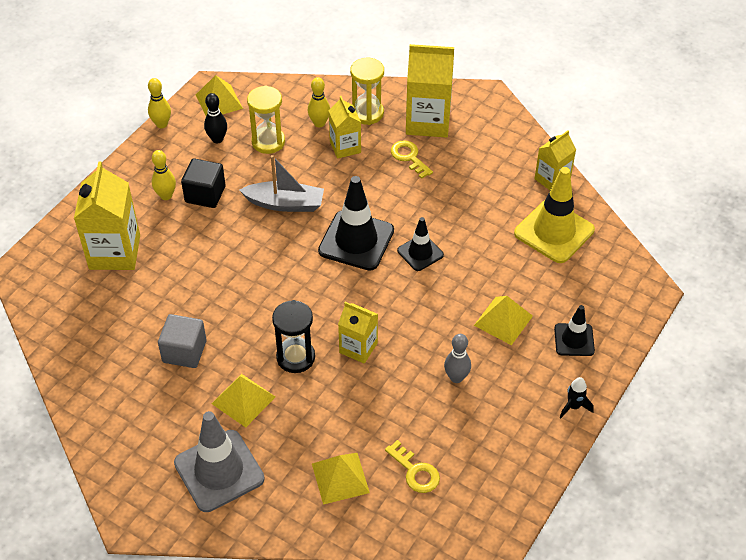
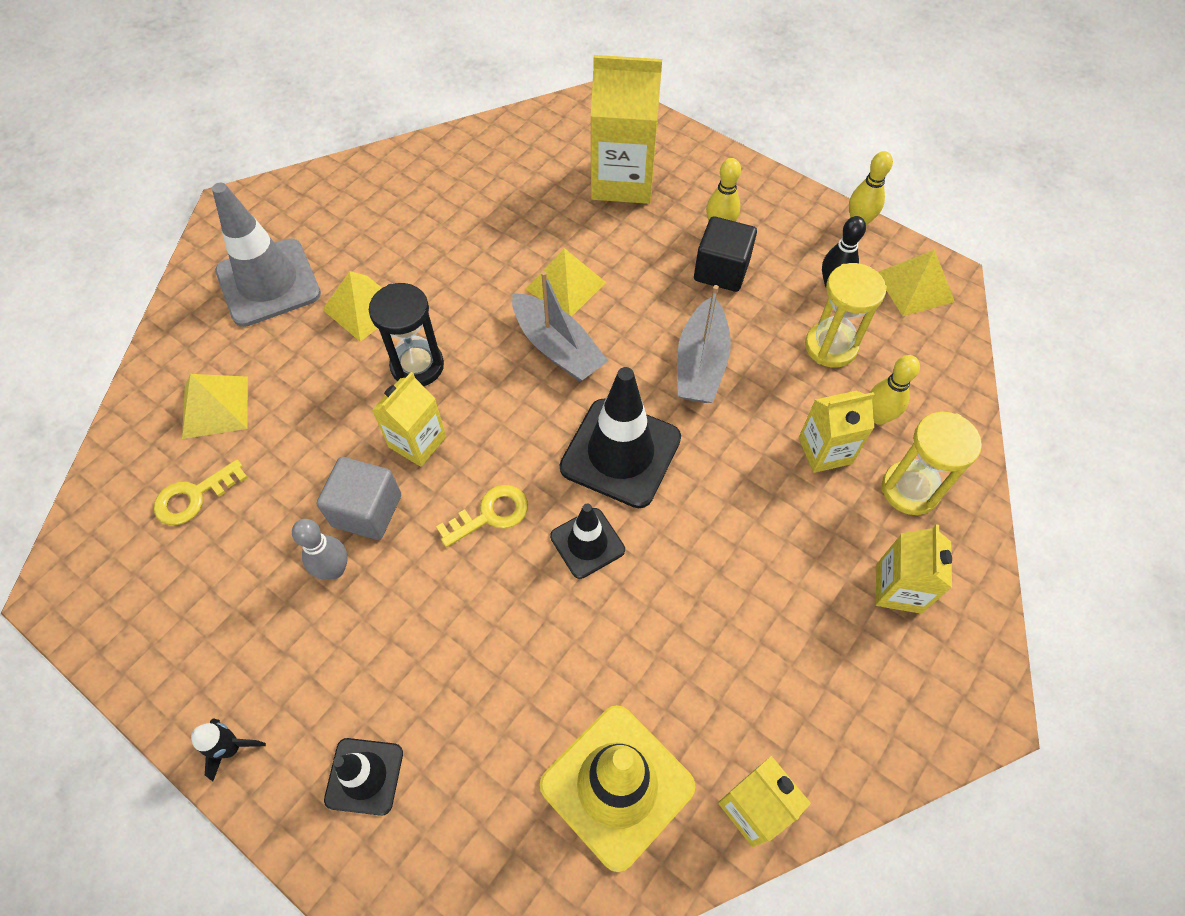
camera: 95 degrees right, 10 degrees up
grey cube [158,314,206,368] -> grey cube moved to [317,457,401,540]
yellow key [391,140,433,179] -> yellow key moved to [436,485,528,547]
yellow carton [406,44,454,138] -> yellow carton [875,524,952,614], size x0.59
yellow pyramid [474,296,533,345] -> yellow pyramid moved to [525,248,606,316]
none -> grey boat [512,271,608,381]

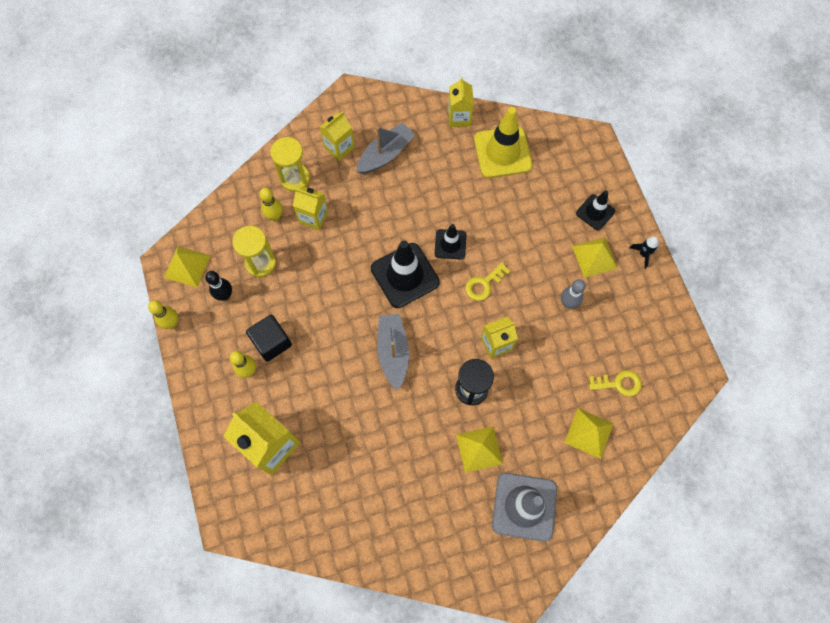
camera: 145 degrees left, 10 degrees up
grey cube [317,457,401,540] -> none
yellow key [436,485,528,547] -> yellow key turned 45 degrees counterclockwise [465,262,510,301]
yellow pyramid [525,248,606,316] -> yellow pyramid moved to [572,237,618,278]
grey boat [677,285,731,403] -> grey boat moved to [356,122,416,174]

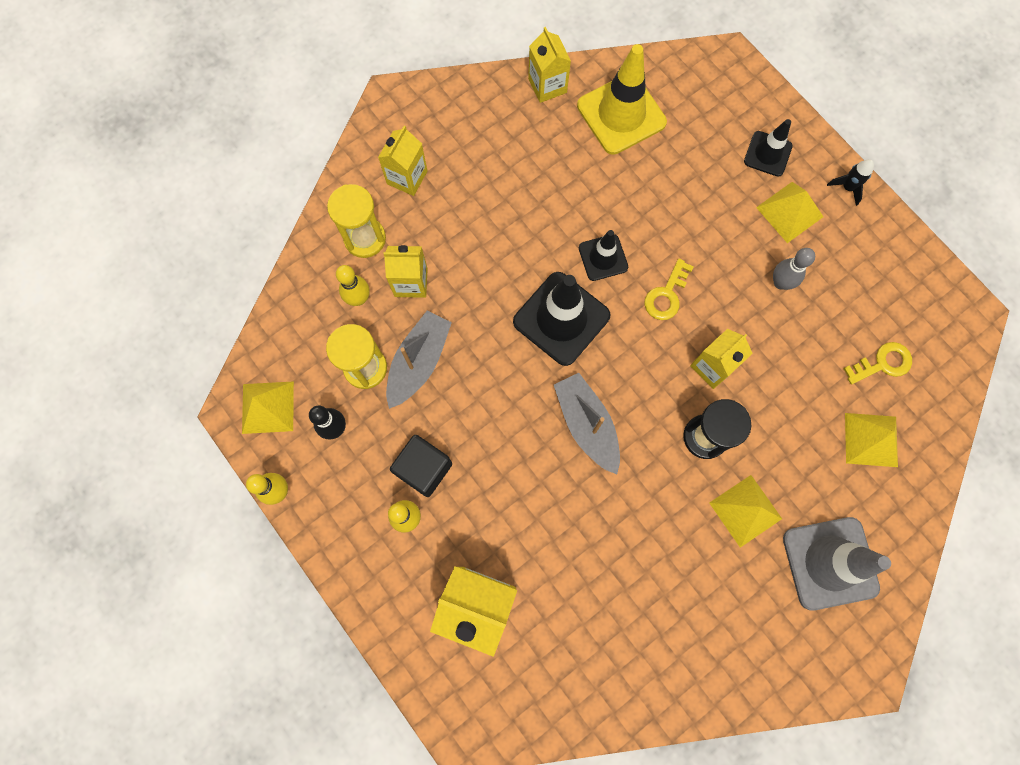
camera: 20 degrees left, 5 degrees up
grey boat [356,122,416,174] -> grey boat moved to [386,311,452,409]

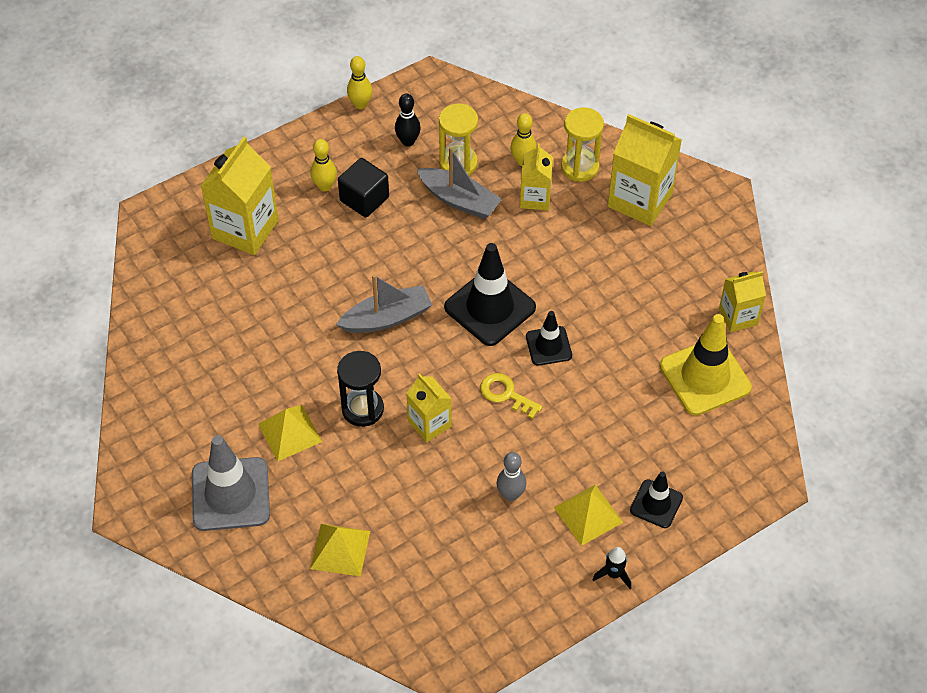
camera: 95 degrees right, 20 degrees down
yellow pyramid [242,381,294,434] -> none
yellow carton [378,126,428,196] -> yellow carton [608,114,682,226], size x1.69
yellow key [843,342,912,385] -> none

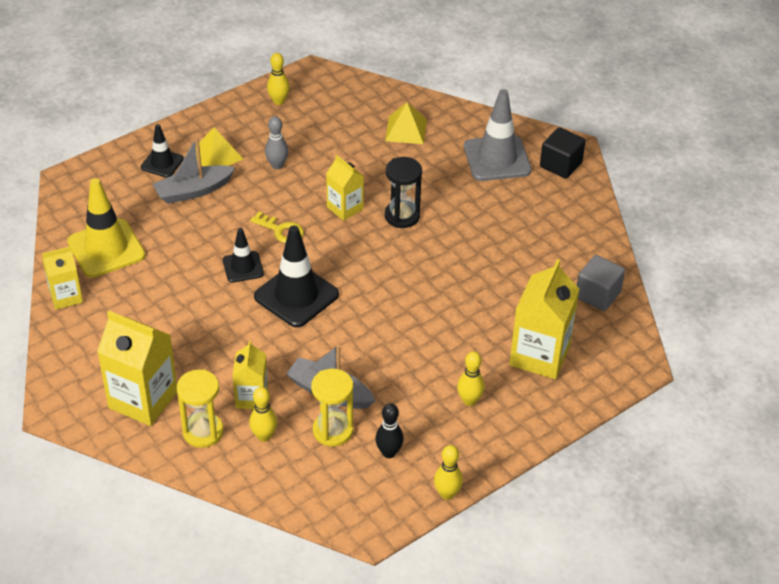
camera: 175 degrees right, 10 degrees down
yellow pyramid [258,405,322,461] -> none
grey boat [336,275,432,333] -> grey boat moved to [153,137,236,204]
black cube [338,158,389,218] -> black cube moved to [540,127,586,179]
black rocket [592,547,631,589] -> none
none -> yellow bowling pin [267,53,290,105]
none -> grey cube [577,255,625,311]

